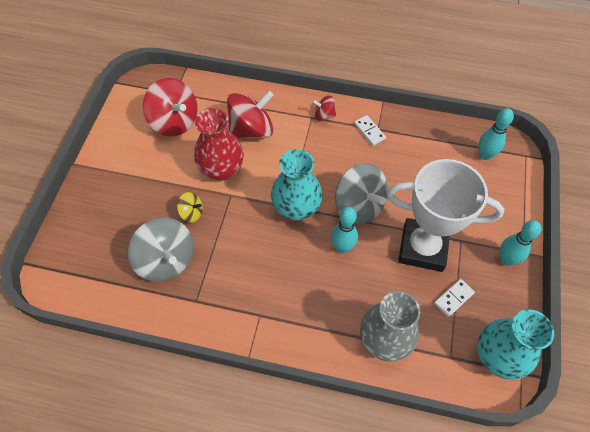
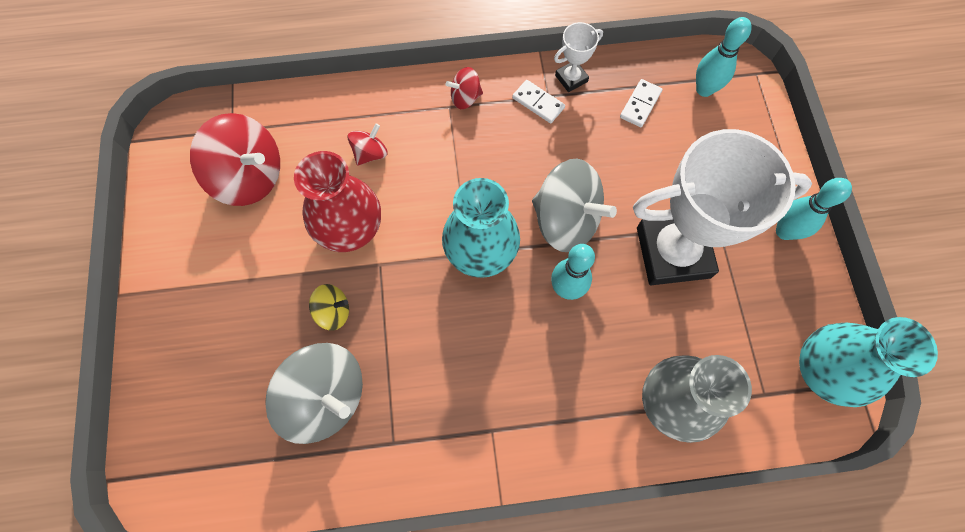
camera: 20 degrees left, 10 degrees up
red spinning top [227,91,274,139] -> red spinning top [348,123,388,166], size x0.49
white domino [434,279,475,317] -> white domino moved to [620,79,662,127]
none -> white trophy [554,22,603,92]

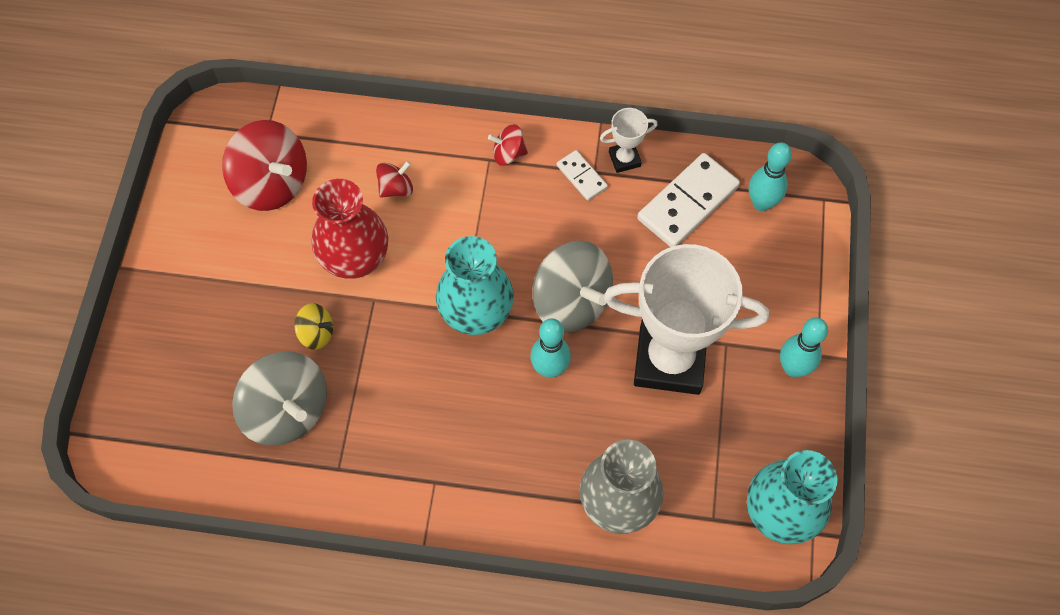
camera: 15 degrees right, 5 degrees down
white domino [620,79,662,127] -> white domino [637,153,740,247], size x1.91

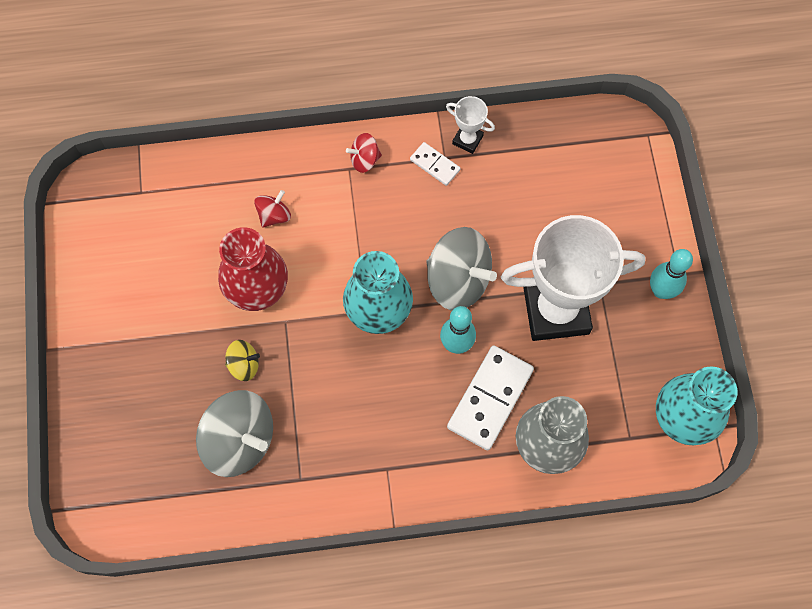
camera: 15 degrees left, 5 degrees up
red spinning top [222,120,307,211] -> none
white trophy [600,108,658,173] -> white trophy turned 60 degrees clockwise [446,96,495,154]
white domino [637,153,740,247] -> white domino moved to [447,346,534,450]
turquoise bowling pin [749,142,792,211] -> none

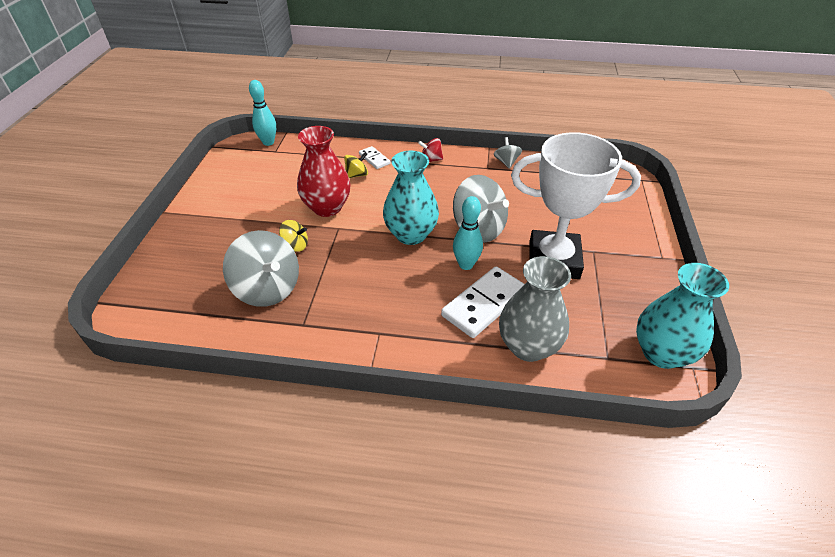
camera: 15 degrees right, 25 degrees down
red spinning top [254,190,291,228] -> yellow spinning top [344,152,368,178]
white domino [410,142,460,186] -> white domino moved to [359,146,391,169]
white trophy [446,96,495,154] -> grey spinning top [494,137,522,169]
turquoise bowling pin [650,249,693,299] -> turquoise bowling pin moved to [249,80,276,146]

